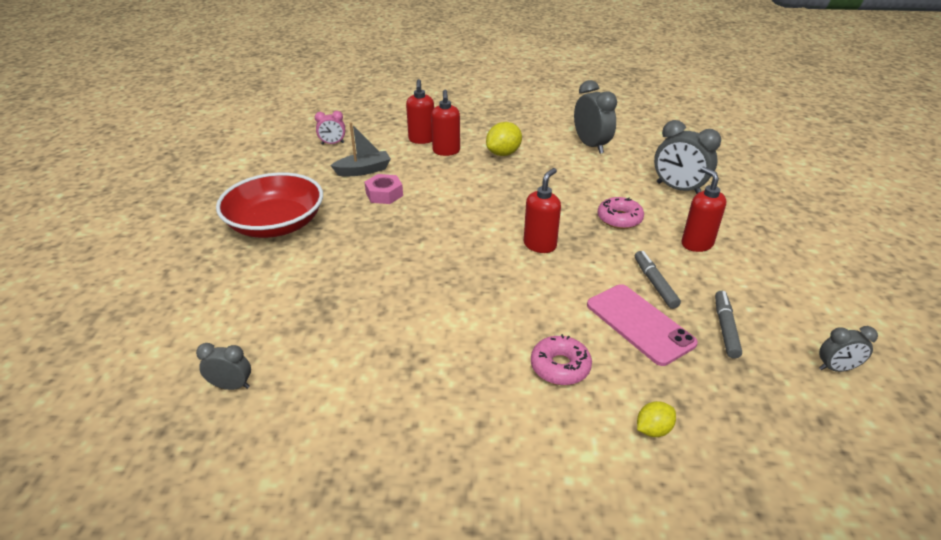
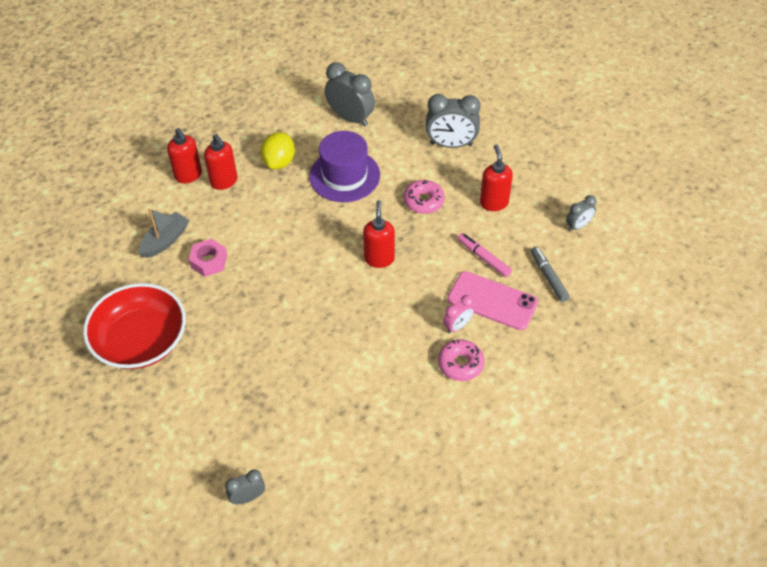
camera: 30 degrees left, 15 degrees up
pink clock [315,111,345,145] -> pink clock moved to [443,295,474,333]
grey marker [635,251,681,309] -> pink marker [458,233,512,277]
yellow lemon [637,401,676,437] -> none
red soap dispenser [682,167,726,252] -> red soap dispenser turned 45 degrees clockwise [480,144,513,211]
grey clock [819,326,878,372] -> grey clock moved to [566,195,596,232]
none -> purple hat [309,131,380,202]

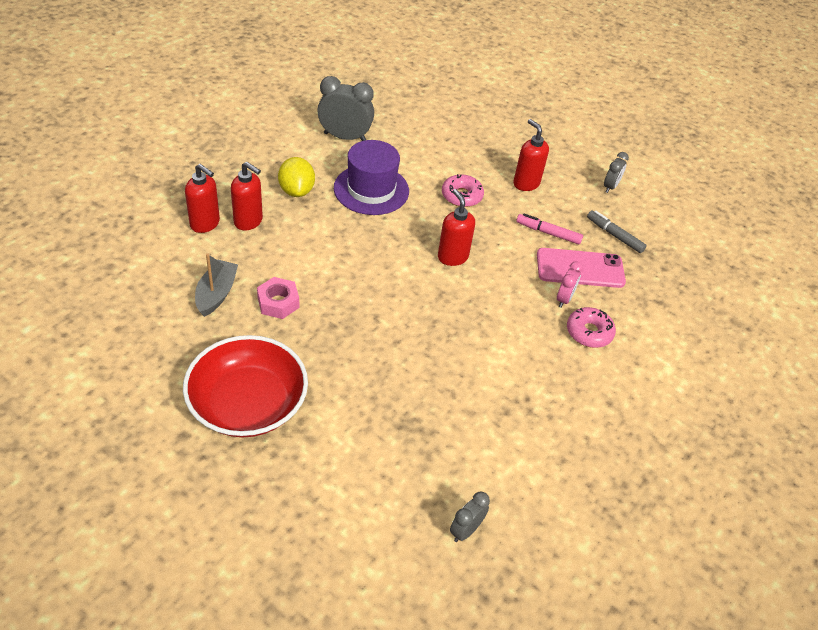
camera: 30 degrees left, 5 degrees down
grey clock [426,94,480,148] -> none

